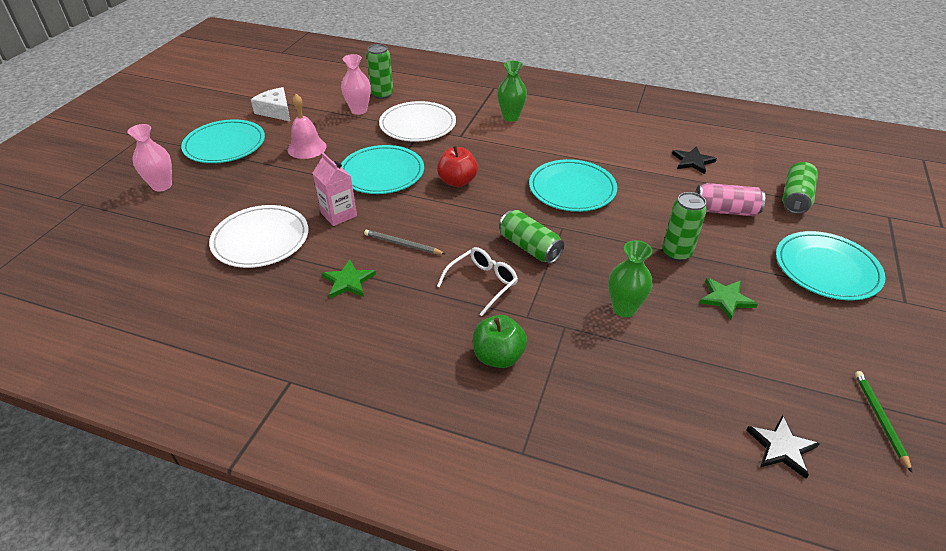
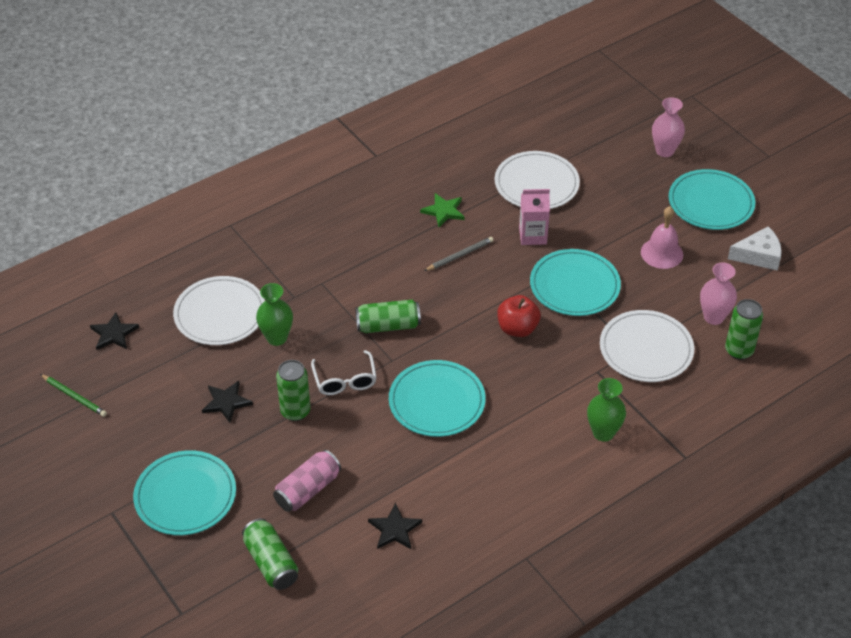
camera: 125 degrees right, 5 degrees up
white glasses [437,247,518,316] -> white glasses moved to [311,350,377,395]
green apple [473,315,527,368] -> none
green star [699,278,758,320] -> black star [202,381,253,423]
none -> white plate [173,276,265,345]

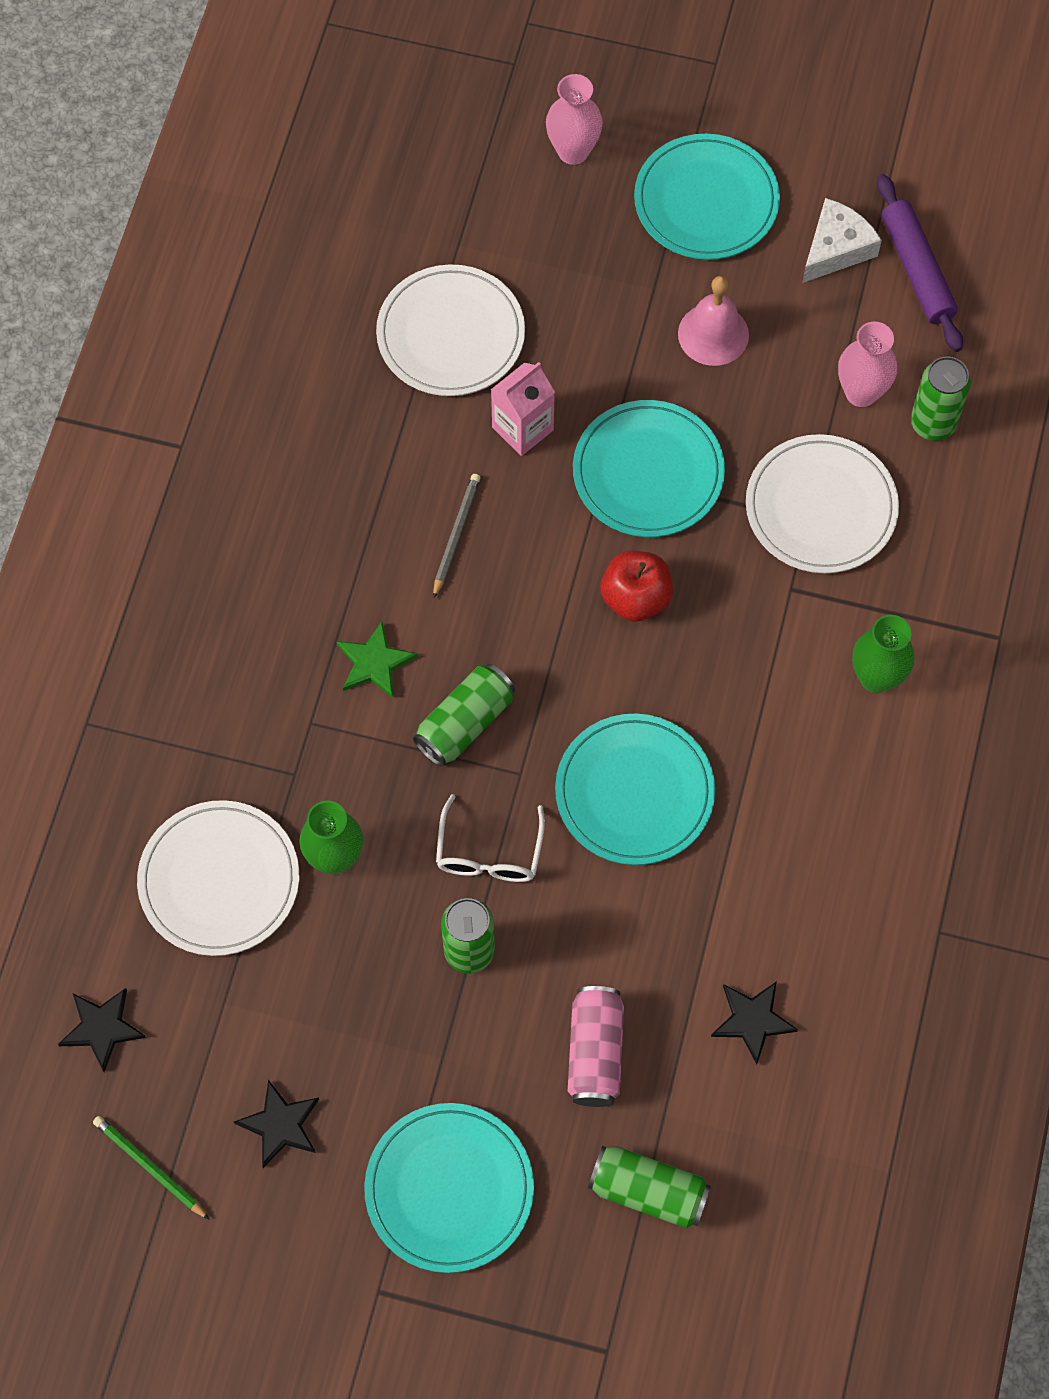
camera: 40 degrees left, 20 degrees up
green pencil [40,374,107,417] -> green pencil turned 135 degrees counterclockwise [93,1116,210,1220]
black star [202,381,253,423] -> black star moved to [234,1080,319,1168]
white glasses [311,350,377,395] -> white glasses turned 60 degrees clockwise [436,794,545,882]
green star [420,193,465,227] -> green star moved to [336,621,417,698]
none -> purple rolling pin [877,174,963,352]

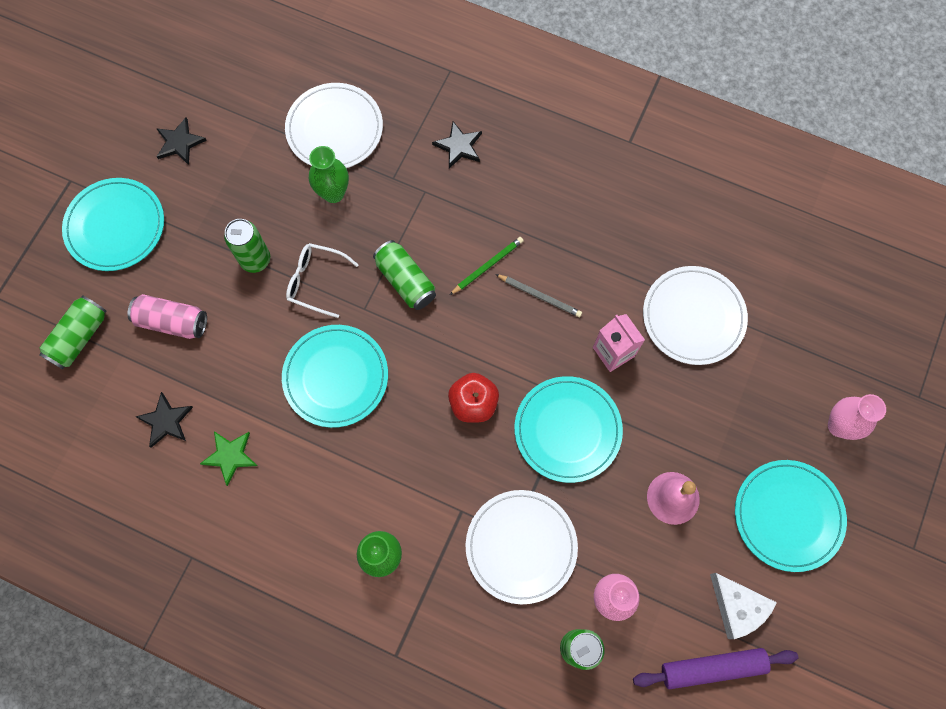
camera: 100 degrees right, 5 degrees up
black star [58,988,146,1072] -> black star moved to [432,121,482,168]
green pencil [93,1116,210,1220] -> green pencil moved to [450,237,524,295]
green star [336,621,417,698] -> green star moved to [200,431,257,486]

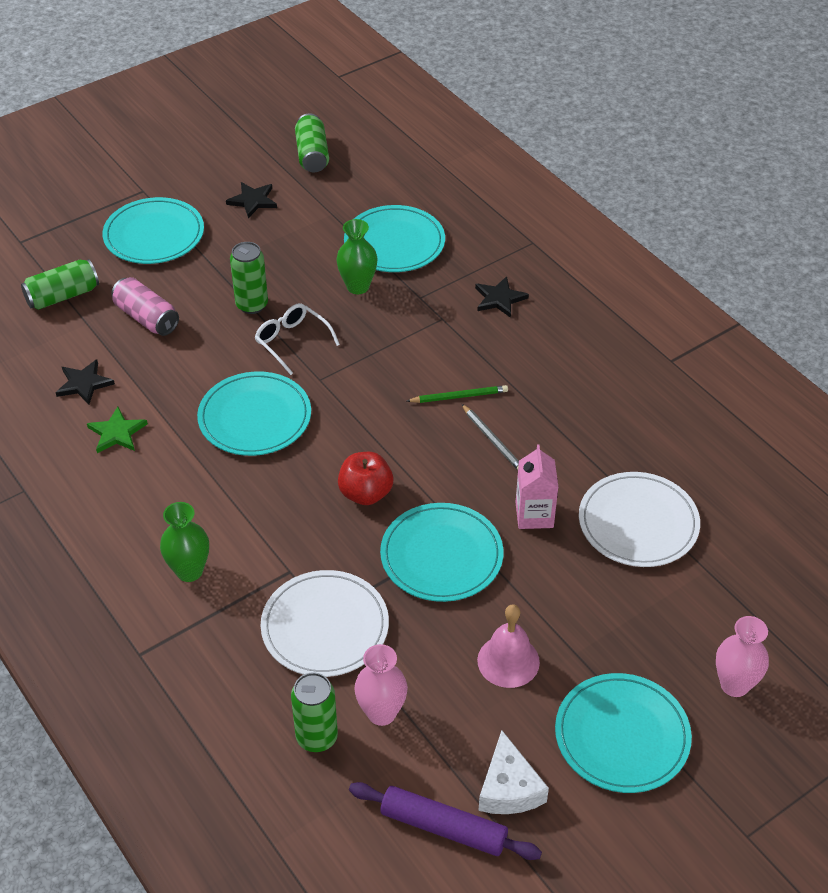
camera: 30 degrees right, 25 degrees down
white plate [285,83,383,168] -> turquoise plate [344,205,445,272]
green can [373,240,436,310] -> green can moved to [295,113,329,172]

